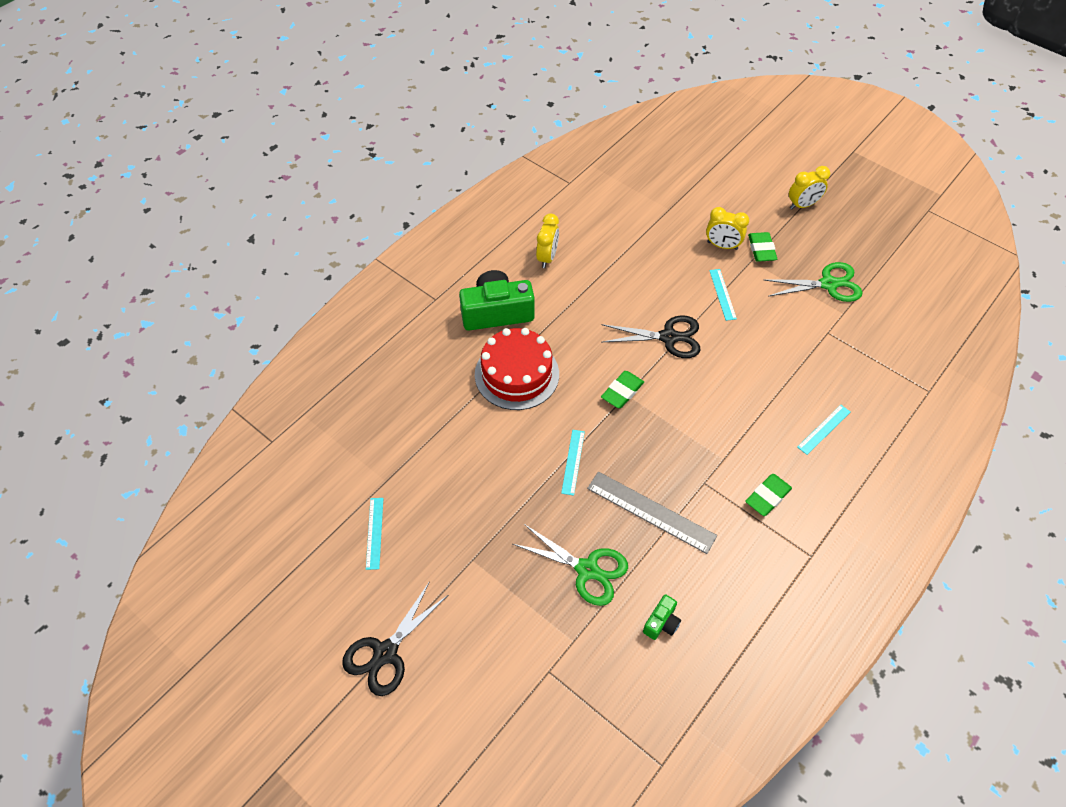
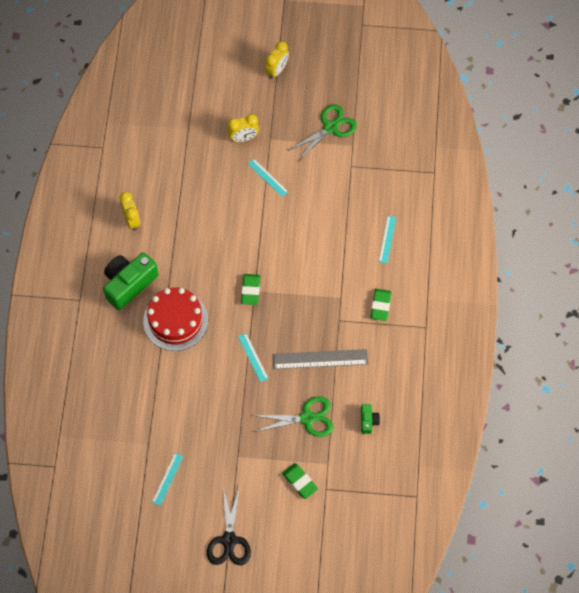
camera: 35 degrees left, 10 degrees up
turquoise ruler [366,498,383,570] -> turquoise ruler turned 60 degrees clockwise [152,453,183,506]
black scissors [602,315,700,358] -> none
green eraser [748,232,777,262] -> green eraser moved to [282,463,318,499]

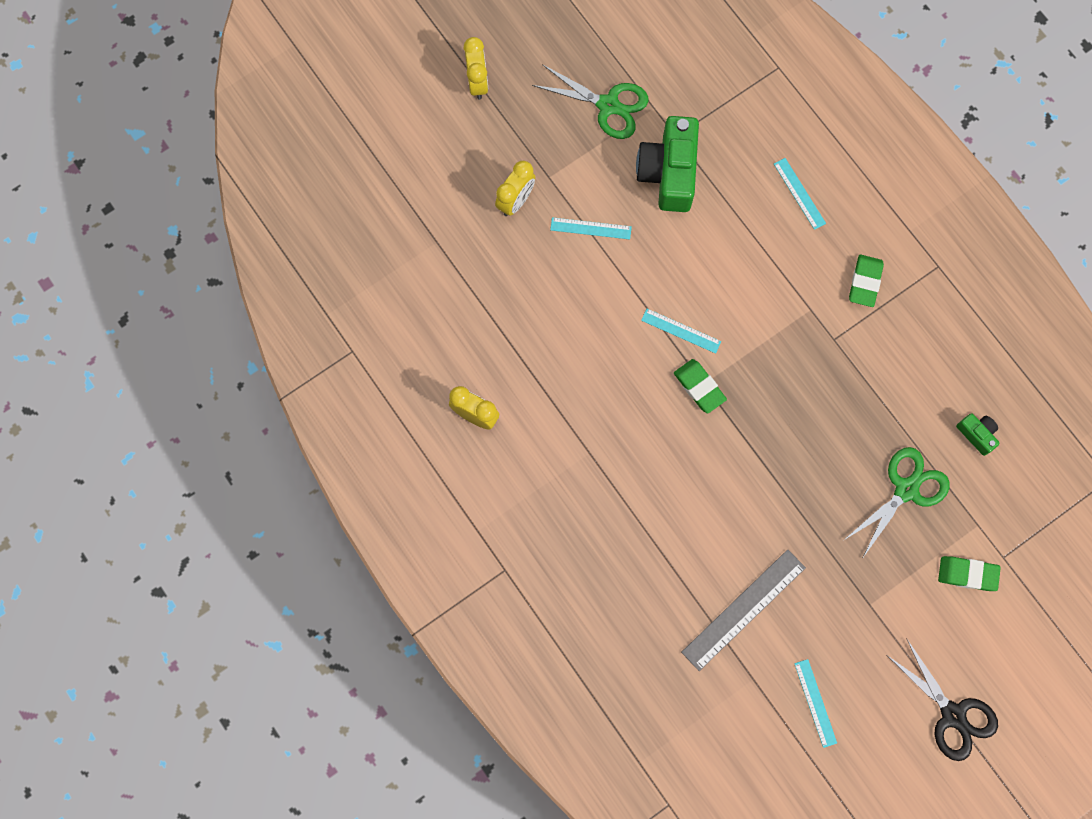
camera: 40 degrees left, 10 degrees up
green camera [103,252,159,310] -> green camera moved to [636,116,699,212]
red cake [143,287,208,351] -> none
turquoise ruler [238,333,269,382] -> turquoise ruler moved to [641,309,721,354]
grey ruler [273,349,368,369] -> grey ruler moved to [681,549,806,671]
green scissors [288,105,357,160] -> green scissors turned 105 degrees clockwise [532,64,649,139]
green eraser [370,289,391,321] -> green eraser turned 45 degrees clockwise [849,255,884,307]

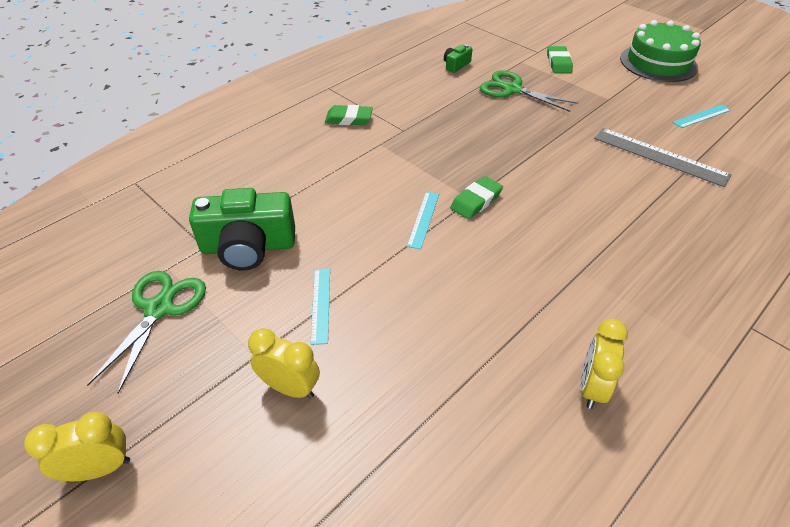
camera: 100 degrees left, 30 degrees down
turquoise ruler [774,158,826,230] -> none
black scissors [888,638,998,761] -> green cake [620,20,701,82]

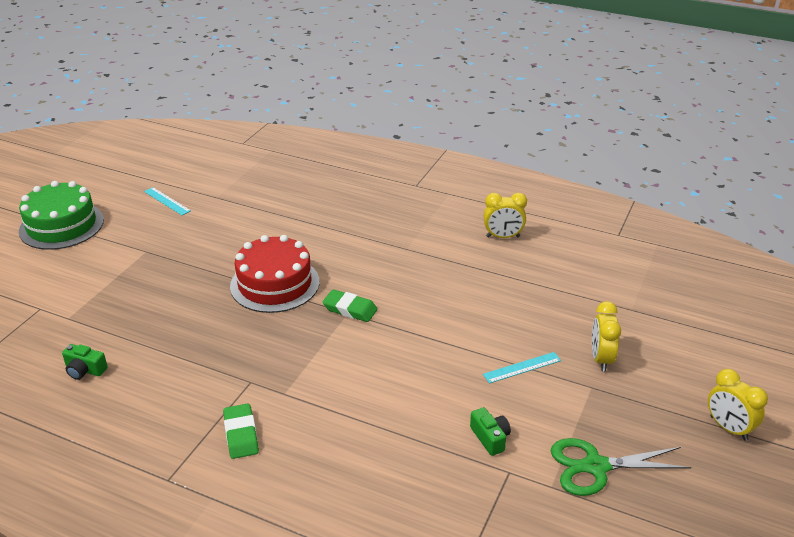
camera: 110 degrees left, 10 degrees down
green camera [189,188,295,270] -> green camera [470,407,511,456], size x0.47
turquoise ruler [407,192,439,249] -> none
green scissors [480,70,578,112] -> none
green eraser [547,46,573,73] -> none
grey ruler [594,128,732,187] -> none
none -> red cake [230,235,319,313]

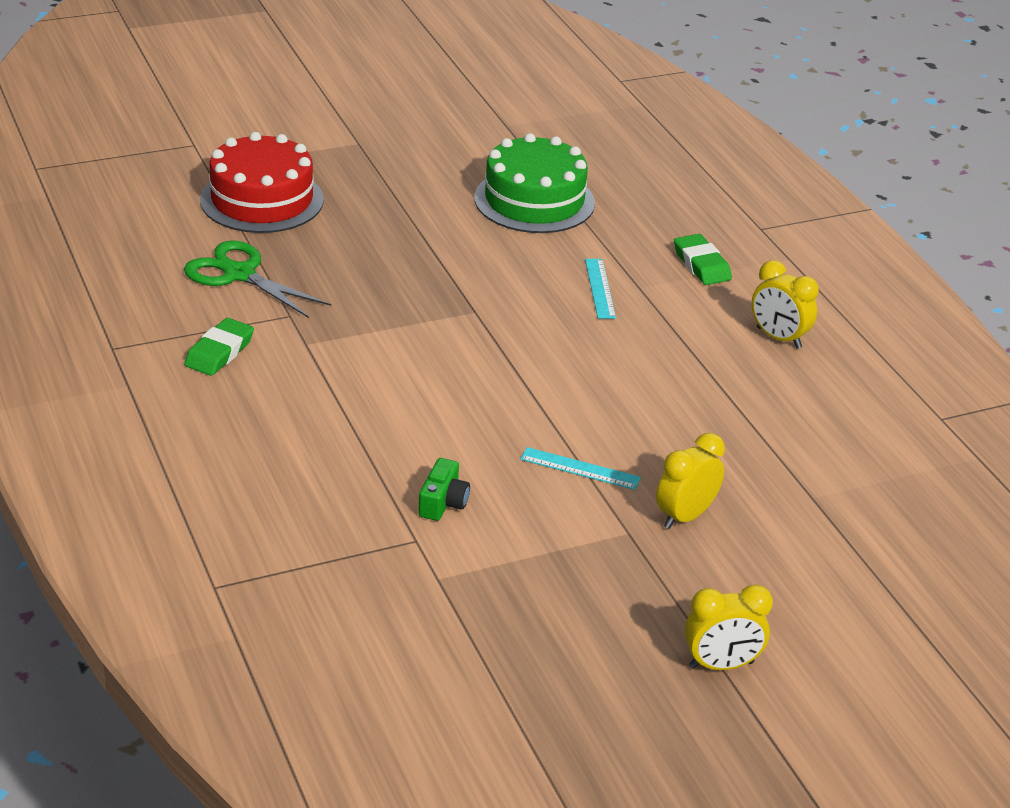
camera: 40 degrees right, 0 degrees up
green cake [19,181,104,250] -> green cake moved to [474,133,595,233]
green camera [62,344,108,380] -> none
turquoise ruler [144,187,191,215] -> turquoise ruler moved to [585,259,616,319]
red cake [230,235,319,313] -> red cake moved to [200,132,324,233]
green eraser [323,289,378,322] -> green eraser moved to [674,234,732,285]
green scissors [551,438,691,496] -> green scissors moved to [184,241,331,318]
yellow clock [708,369,768,441] -> yellow clock turned 105 degrees counterclockwise [684,584,773,670]

